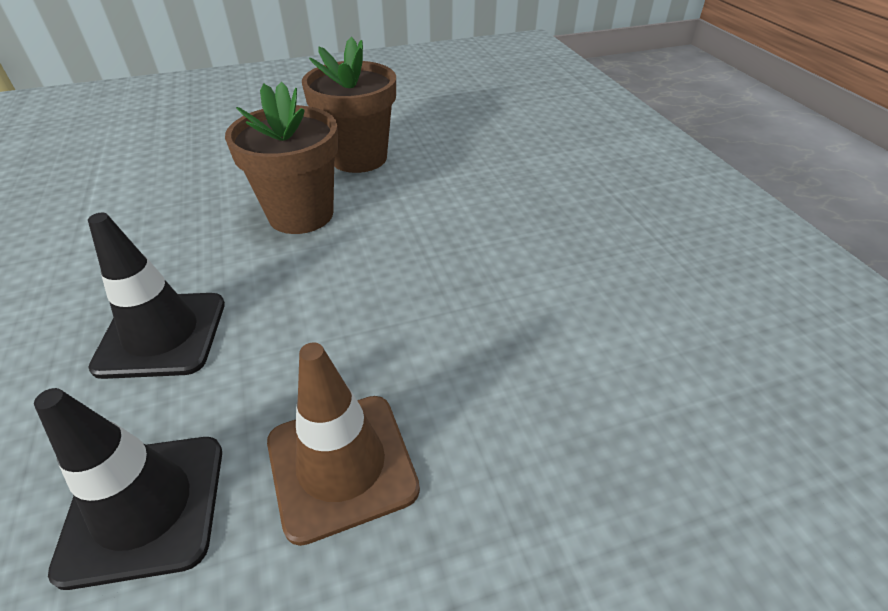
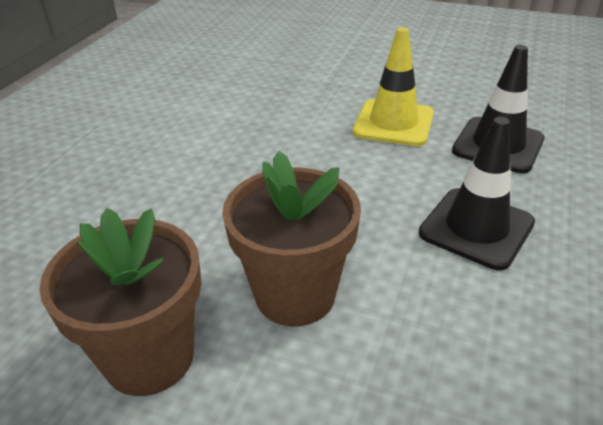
camera: 140 degrees left, 5 degrees down
brown traffic cone [267,342,420,546] -> yellow traffic cone [353,27,434,146]

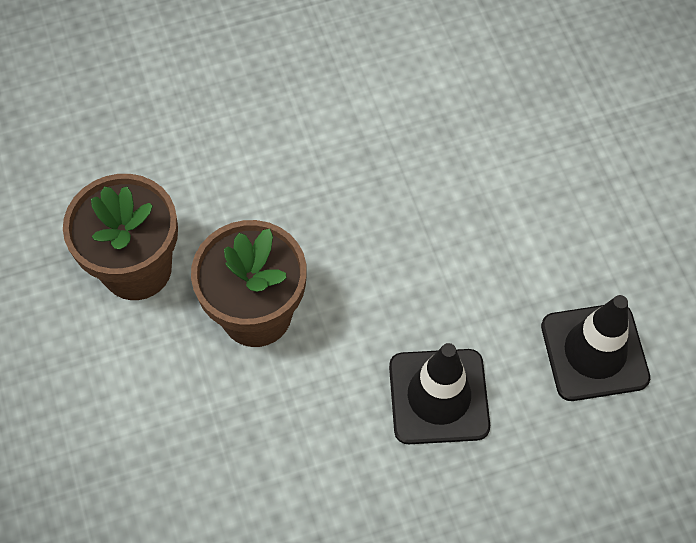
camera: 50 degrees right, 25 degrees up
yellow traffic cone [353,27,434,146] -> none

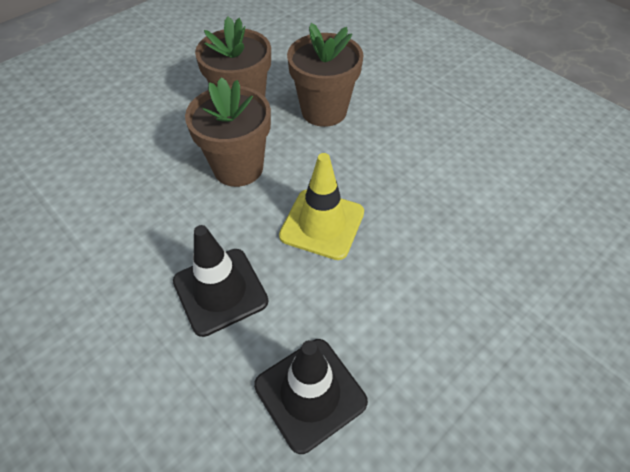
camera: 65 degrees right, 10 degrees down
none -> yellow traffic cone [279,153,364,260]
none -> brown flower pot [287,23,363,127]

